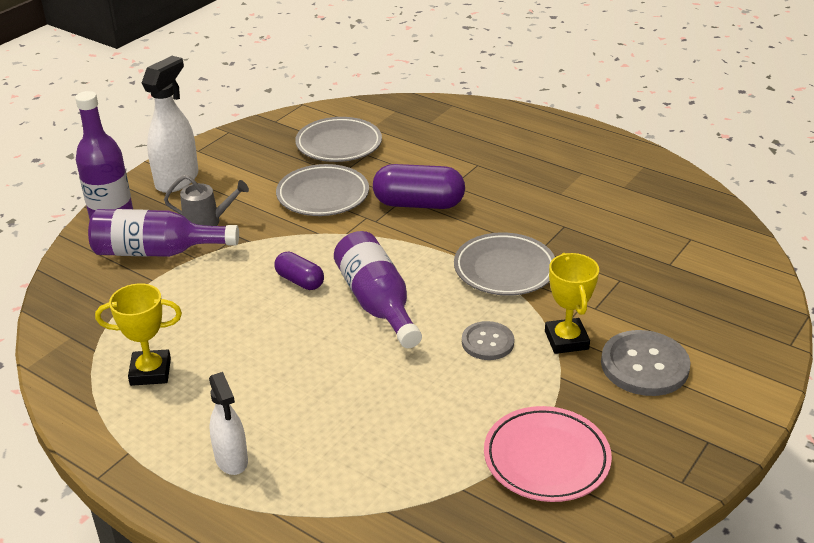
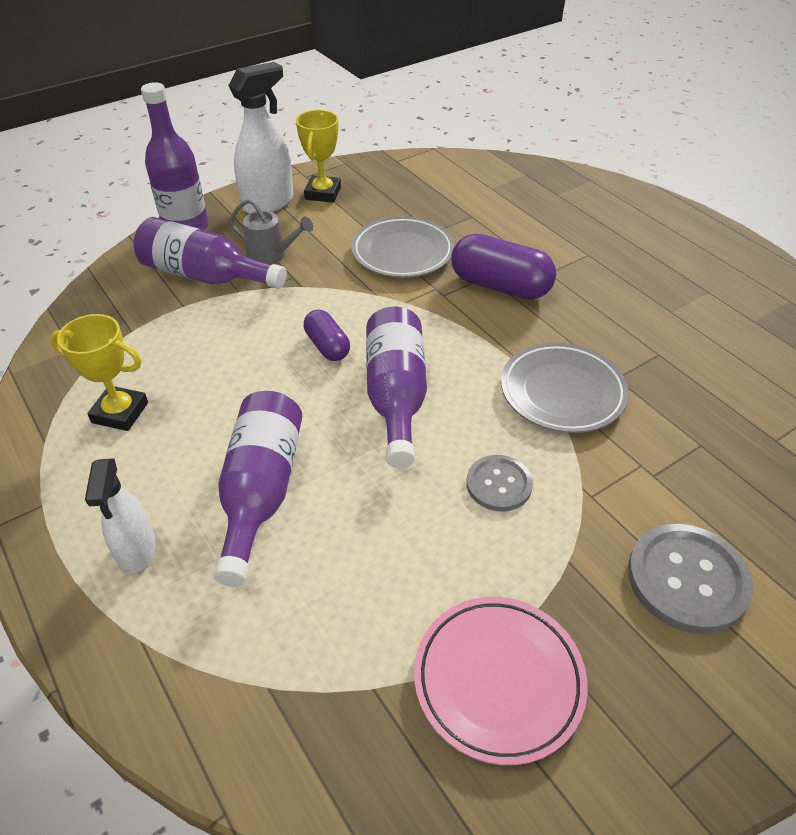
camera: 20 degrees right, 10 degrees up
grey plate [295,117,382,162] -> none
yellow trophy [545,253,599,354] -> yellow trophy moved to [296,110,341,203]
none -> purple bottle [213,391,302,587]

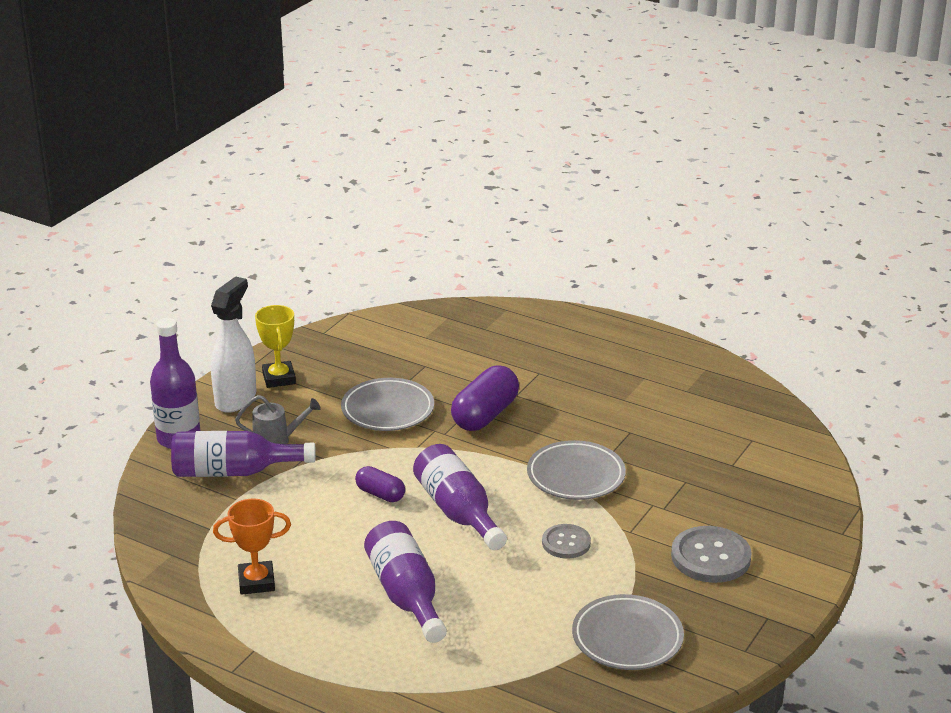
camera: 25 degrees left, 15 degrees down
yellow trophy [50,314,148,431] -> orange trophy [213,499,291,595]
white spray bottle [85,458,156,574] -> none
pink plate [414,597,588,765] -> grey plate [572,594,684,670]
purple capsule [451,234,556,300] -> purple capsule turned 60 degrees counterclockwise [451,366,519,431]

